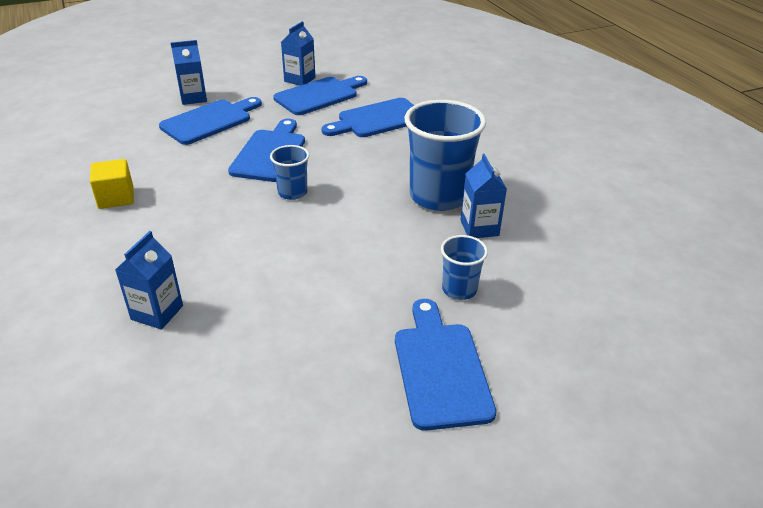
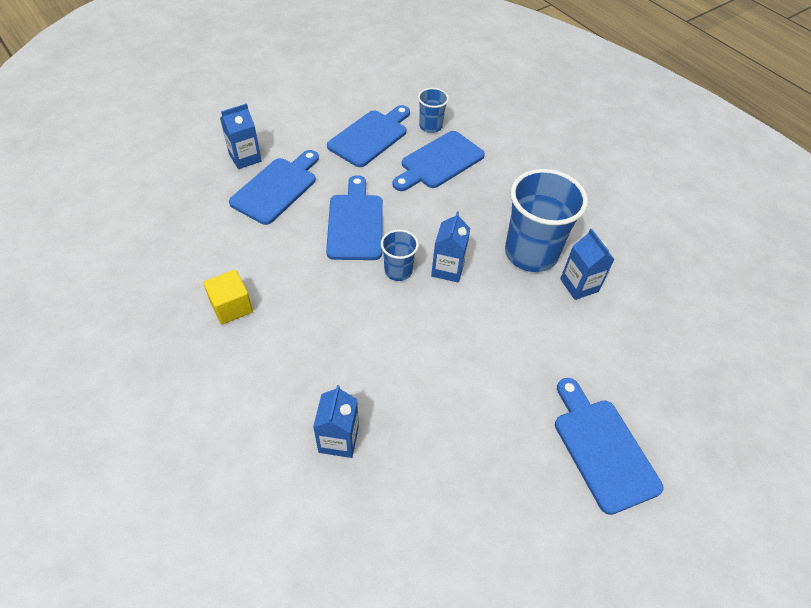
camera: 15 degrees left, 15 degrees up
blue carton [281,21,315,86] -> blue carton moved to [431,211,471,283]
blue cup [441,235,488,300] -> blue cup moved to [418,88,449,133]

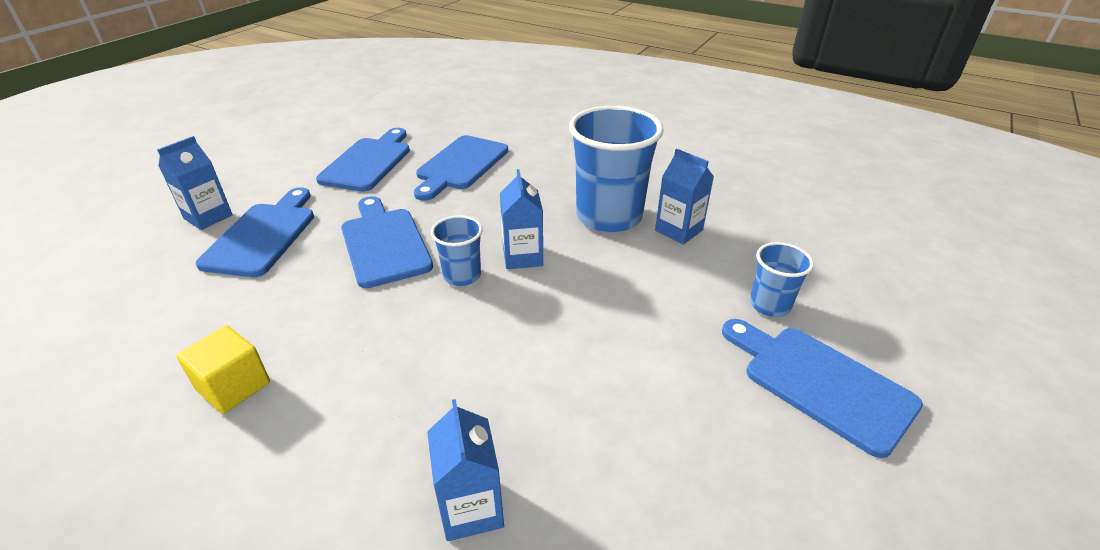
camera: 20 degrees left, 15 degrees down
blue cup [418,88,449,133] -> blue cup moved to [750,242,814,317]

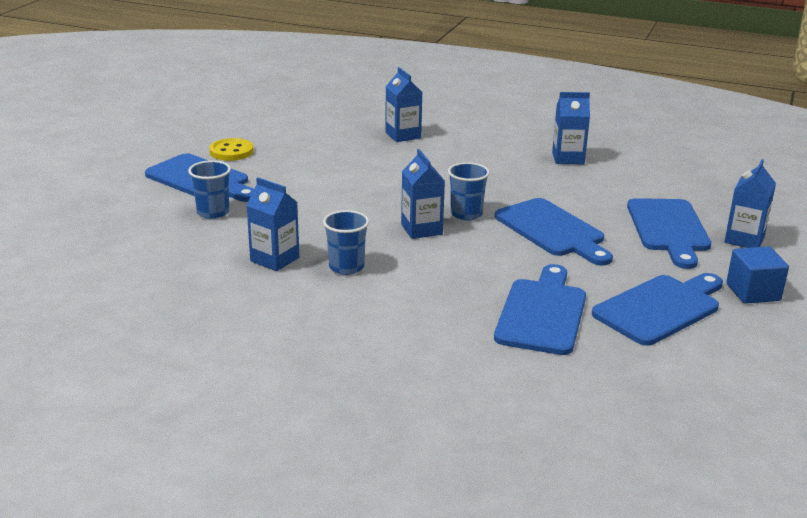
camera: 170 degrees right, 10 degrees down
yellow cube [176,325,270,414] -> blue carton [552,92,590,164]
blue cutting board [316,128,410,192] -> blue cutting board turned 135 degrees counterclockwise [592,273,723,346]
blue cup [569,106,664,233] -> blue cup [323,210,369,275], size x0.50
none -> yellow button [209,138,254,161]
none -> blue cube [726,246,789,304]

